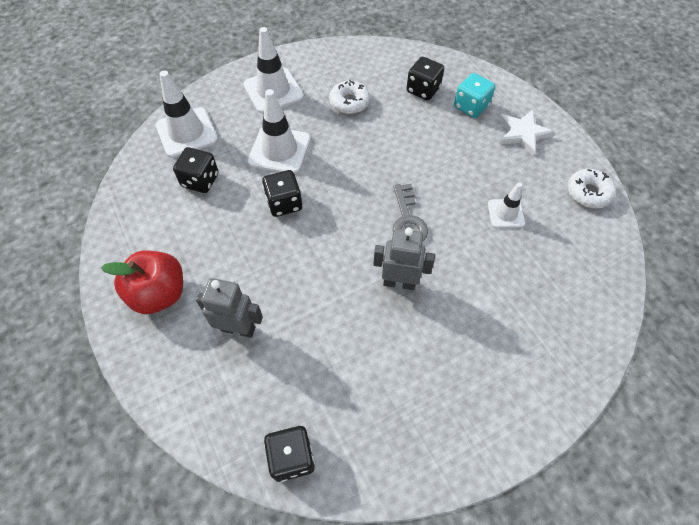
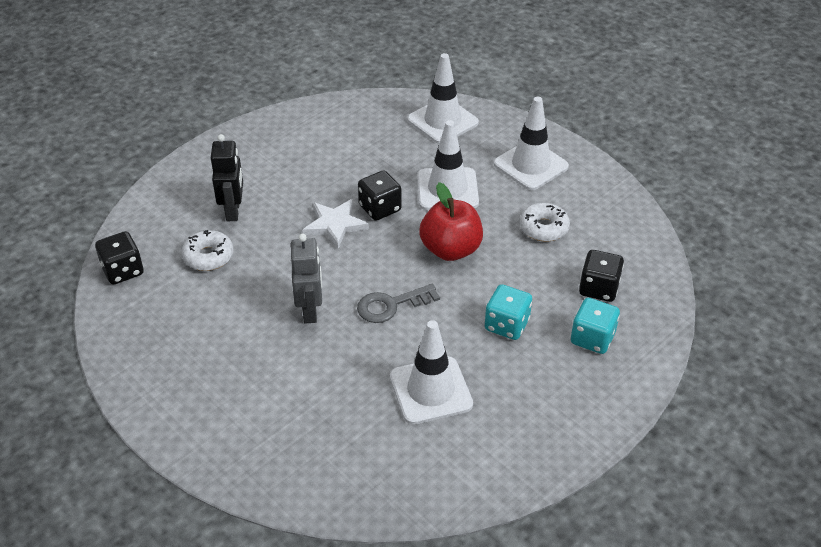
camera: 75 degrees right, 15 degrees down
red apple [101,251,183,314] -> red apple moved to [419,182,483,261]
black dice [173,147,219,193] -> none
grey robot [196,278,263,338] -> black robot [211,134,243,221]
white traffic cone [488,183,525,228] -> white traffic cone [390,320,473,425], size x1.73
white star [499,110,555,155] -> white star moved to [303,199,369,248]
white donut [567,169,616,208] -> white donut moved to [181,230,234,271]
none -> turquoise dice [485,284,532,340]

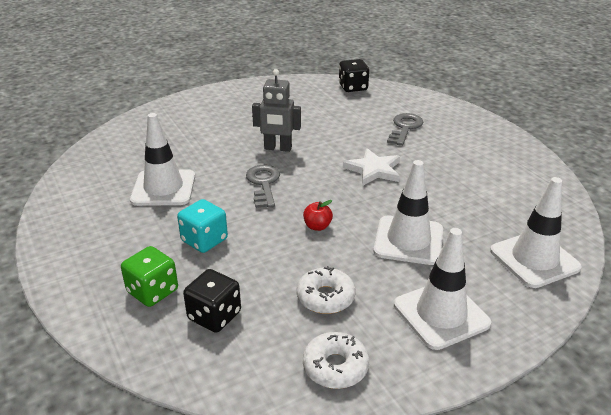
camera: 105 degrees right, 10 degrees down
white donut [181,230,234,271] -> white donut moved to [303,332,369,389]
black robot [211,134,243,221] -> grey key [387,113,423,146]
black dice [358,170,402,221] -> none
red apple [419,182,483,261] -> red apple [303,200,333,231], size x0.47
turquoise dice [571,298,620,354] -> green dice [121,246,178,307]

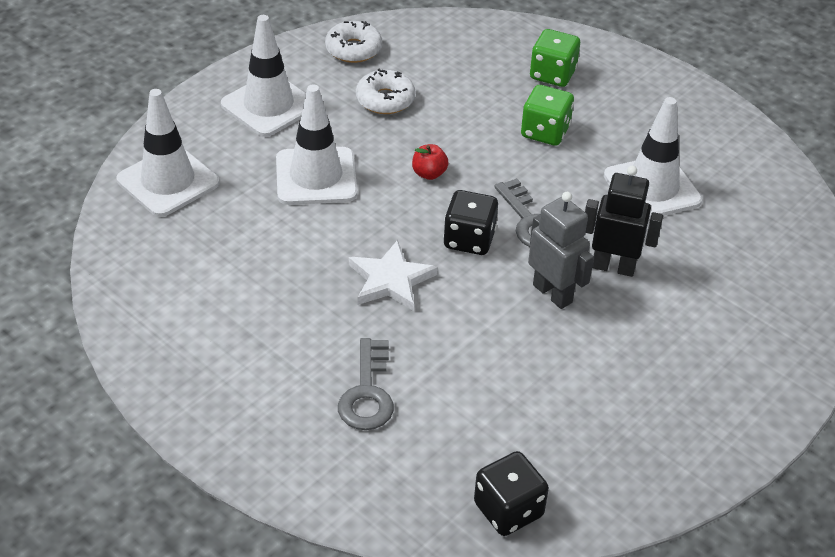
camera: 160 degrees right, 10 degrees up
turquoise dice [177,199,228,253] -> green dice [521,85,574,146]
black dice [183,269,241,333] -> black dice moved to [444,190,498,255]
grey robot [252,69,301,152] -> grey robot turned 60 degrees clockwise [528,192,594,309]
none -> black robot [585,166,663,277]

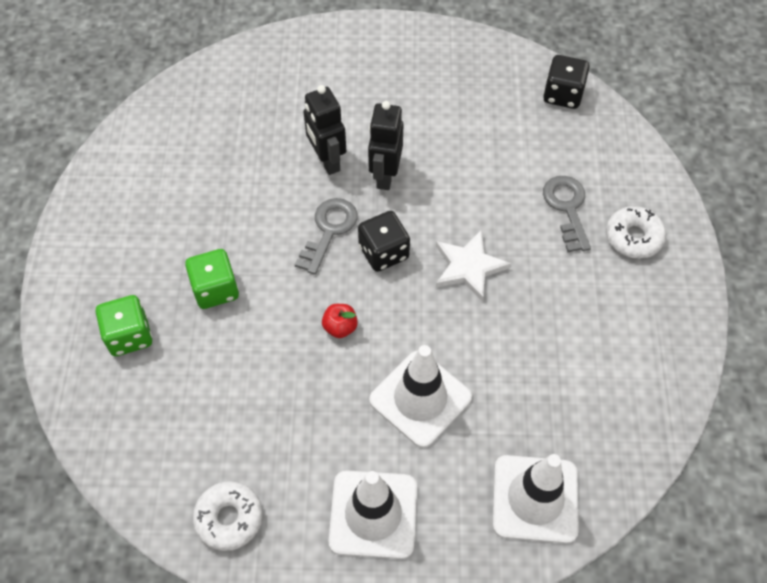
camera: 130 degrees left, 15 degrees up
grey key [338,338,394,430] -> grey key turned 60 degrees counterclockwise [543,176,591,252]
white donut [356,69,415,114] -> white donut moved to [606,206,666,259]
grey robot [528,192,594,309] -> black robot [368,101,404,190]
white traffic cone [604,97,702,219] -> none

